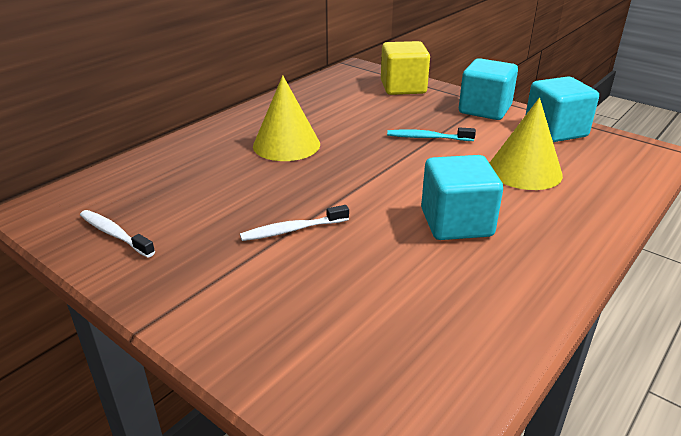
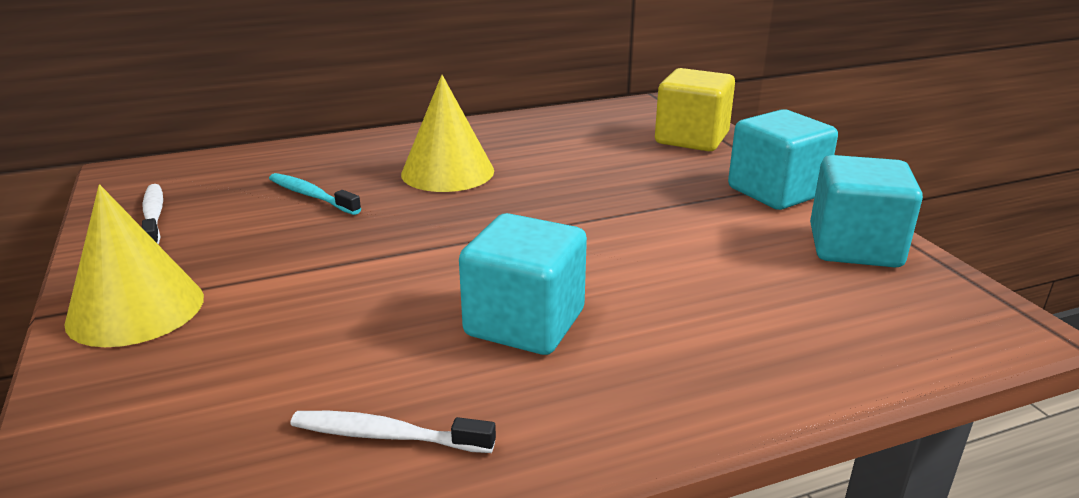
camera: 30 degrees right, 5 degrees down
white toothbrush [240,205,349,241] -> white toothbrush moved to [290,411,496,453]
turquoise toothbrush [387,128,476,141] -> turquoise toothbrush moved to [269,173,361,215]
yellow cone [490,98,563,190] -> yellow cone moved to [65,185,204,347]

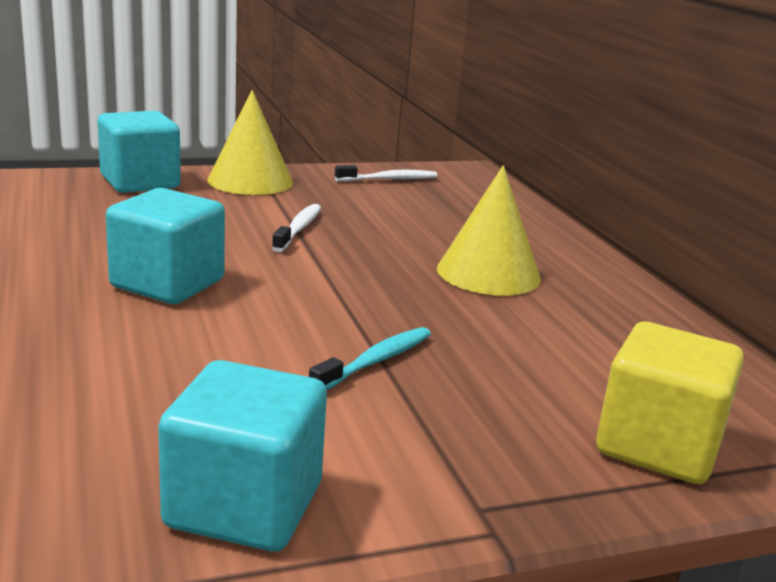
camera: 90 degrees right, 5 degrees down
turquoise toothbrush [269,173,361,215] -> turquoise toothbrush moved to [309,327,431,390]
white toothbrush [290,411,496,453] -> white toothbrush moved to [272,204,321,252]
turquoise cube [728,109,838,210] -> turquoise cube moved to [98,111,181,193]

